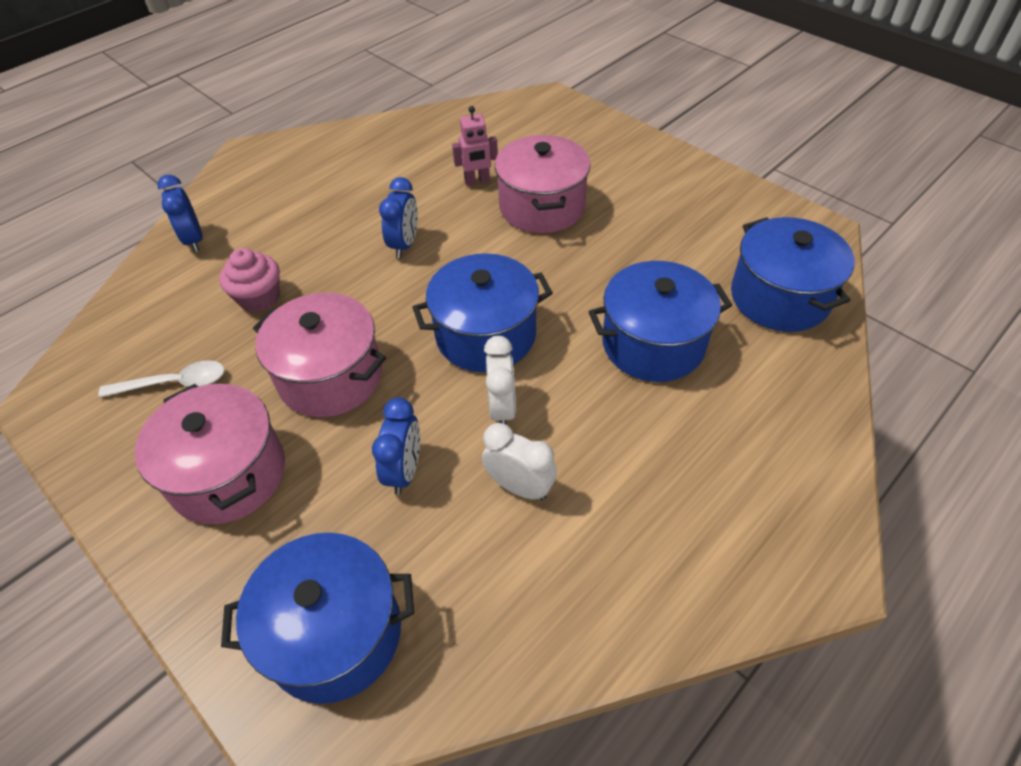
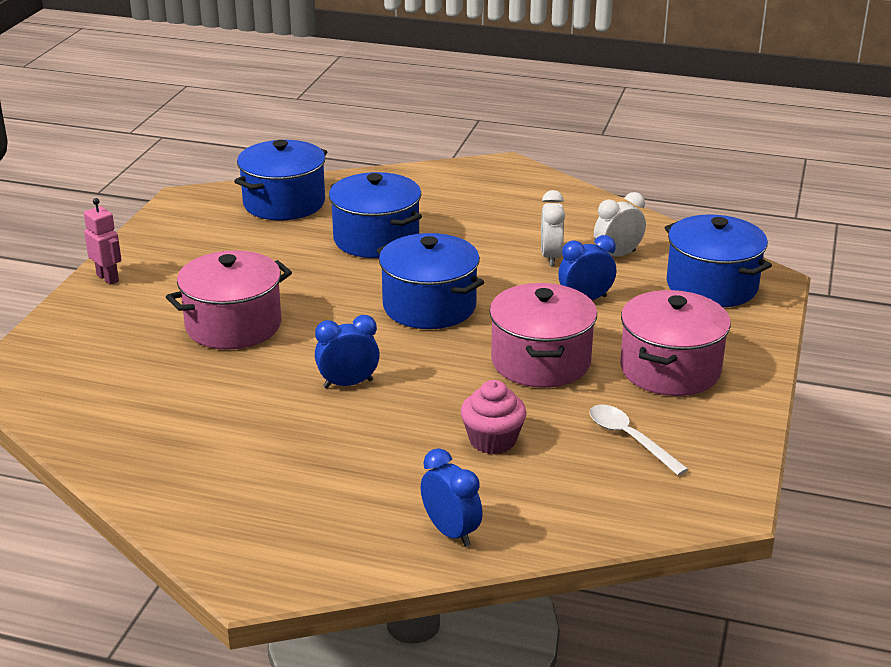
camera: 120 degrees left, 20 degrees down
blue clock [157,175,203,252] -> blue clock turned 75 degrees counterclockwise [421,448,483,547]
pink robot [452,106,498,186] -> pink robot moved to [84,198,121,285]
white clock [484,336,516,424] -> white clock moved to [594,192,646,257]

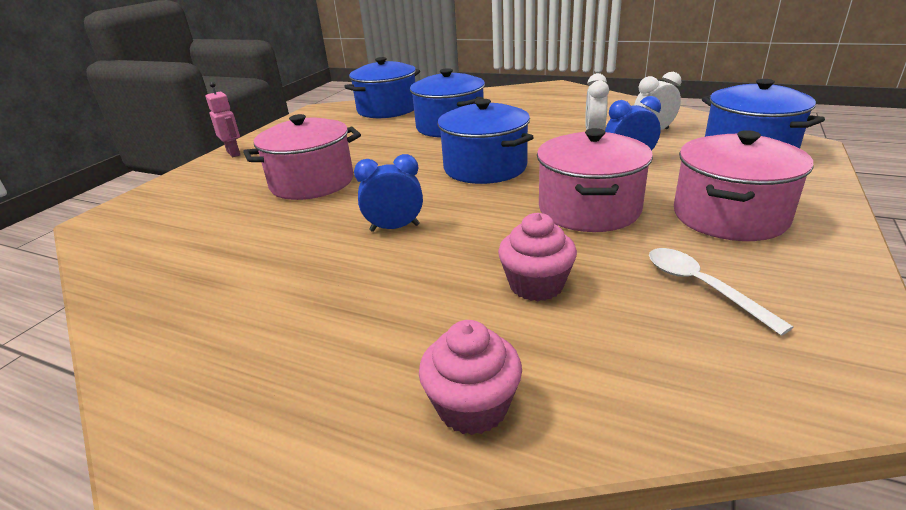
camera: 10 degrees right, 0 degrees up
blue clock [421,448,483,547] -> pink cupcake [419,320,522,435]

